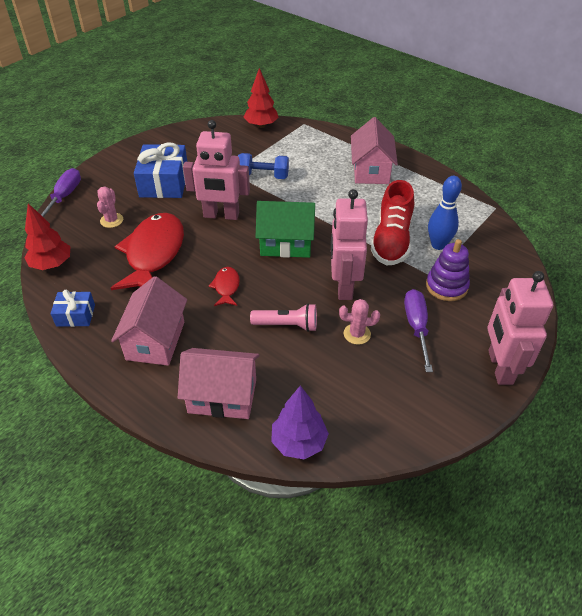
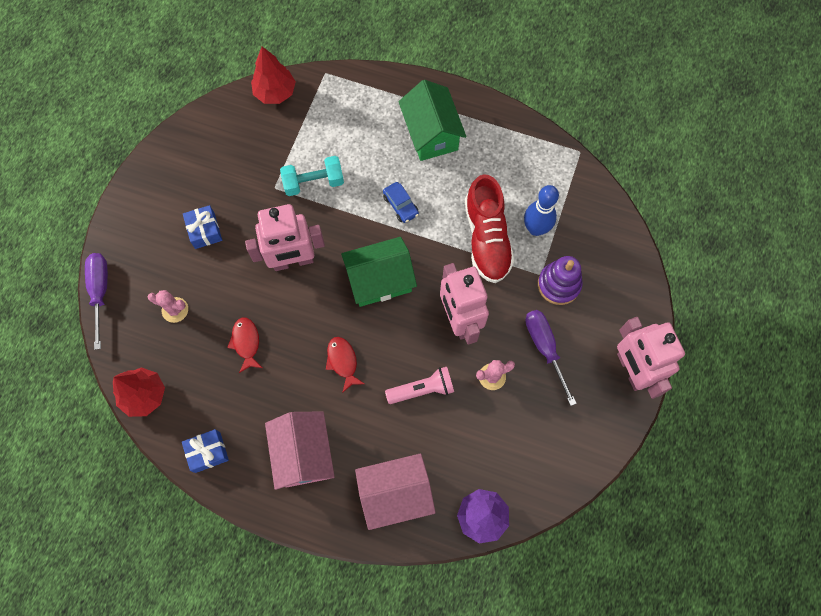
camera: 20 degrees left, 25 degrees up
pink cactus [97,187,123,228] -> pink cactus turned 60 degrees counterclockwise [148,290,188,323]
red fish [111,213,184,290] -> red fish [227,317,262,373], size x0.45
blue gift [134,142,187,198] -> blue gift [183,205,222,249], size x0.55
blue dumbbell [238,153,289,179] -> turquoise dumbbell [280,156,344,196]
pink house [351,117,398,184] -> green house [398,80,466,161]
none -> blue car [383,182,419,223]

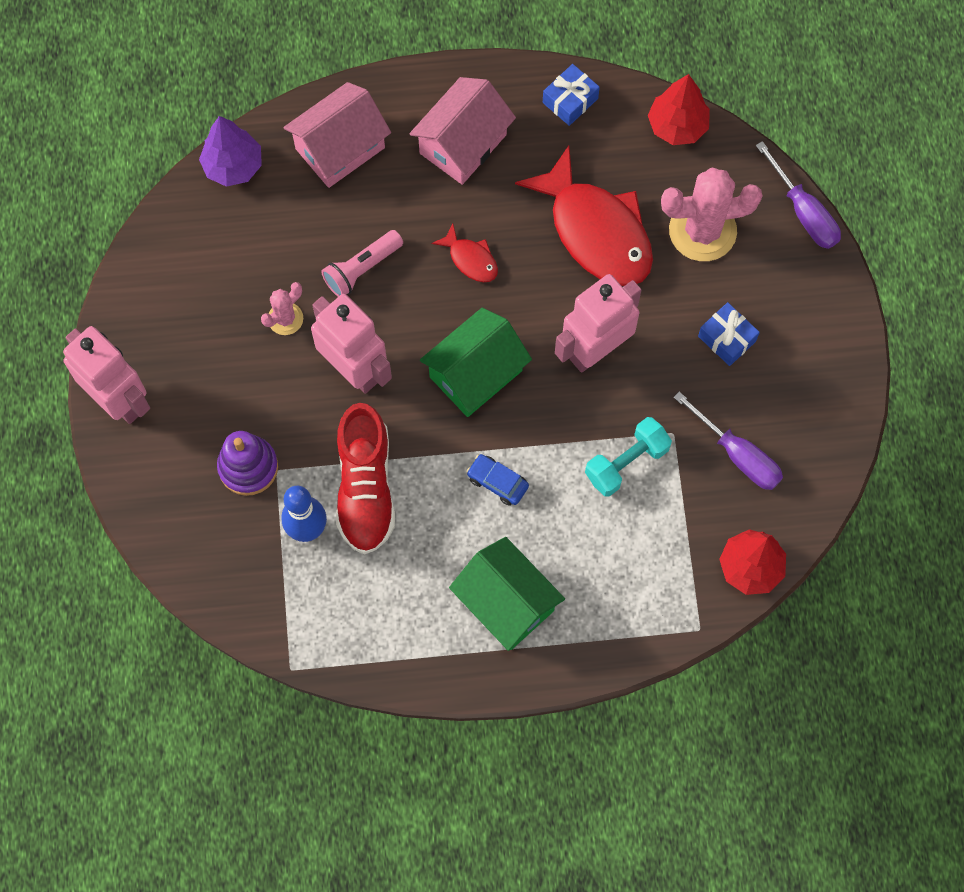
camera: 155 degrees right, 0 degrees up
pink cactus [148,290,188,323] -> pink cactus [661,167,762,261], size x1.94
red fish [227,317,262,373] -> red fish [515,146,653,286], size x2.24
pink house [265,411,335,490] -> pink house turned 75 degrees clockwise [409,77,516,185]
red shoe [465,174,515,283] -> red shoe turned 150 degrees counterclockwise [336,403,395,554]
purple screwdriver [525,310,577,406] -> purple screwdriver moved to [673,392,783,490]

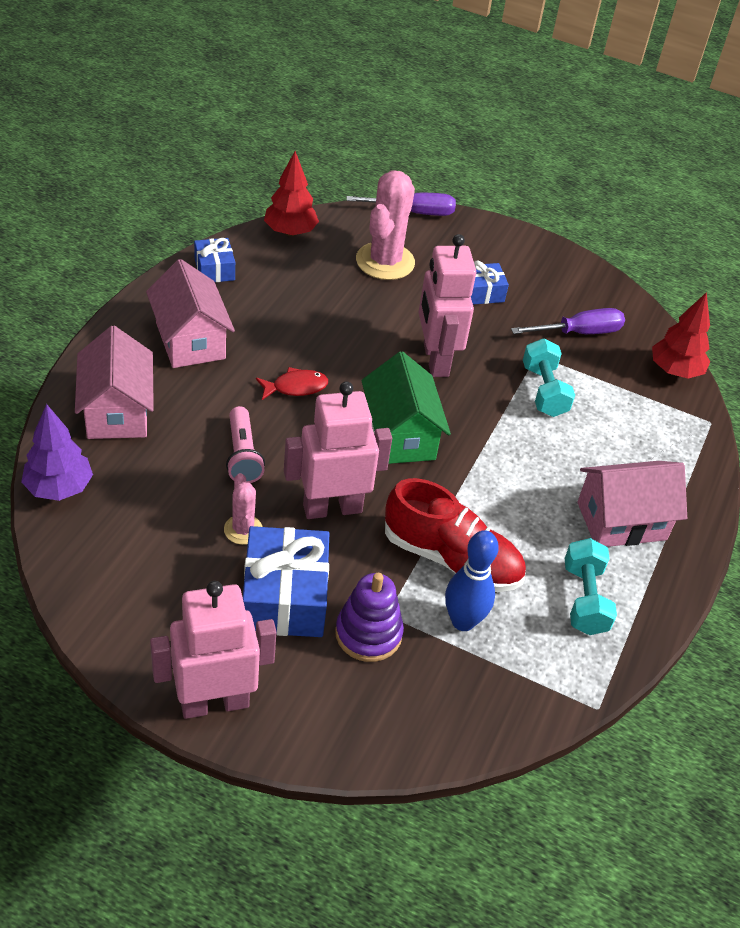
camera: 65 degrees left, 25 degrees down
green house [449,537,565,651] -> pink house [577,461,687,547]
blue car [466,454,529,506] -> none
red fish [515,146,653,286] -> none
none -> blue gift [243,526,329,637]
none -> turquoise dumbbell [565,538,617,635]

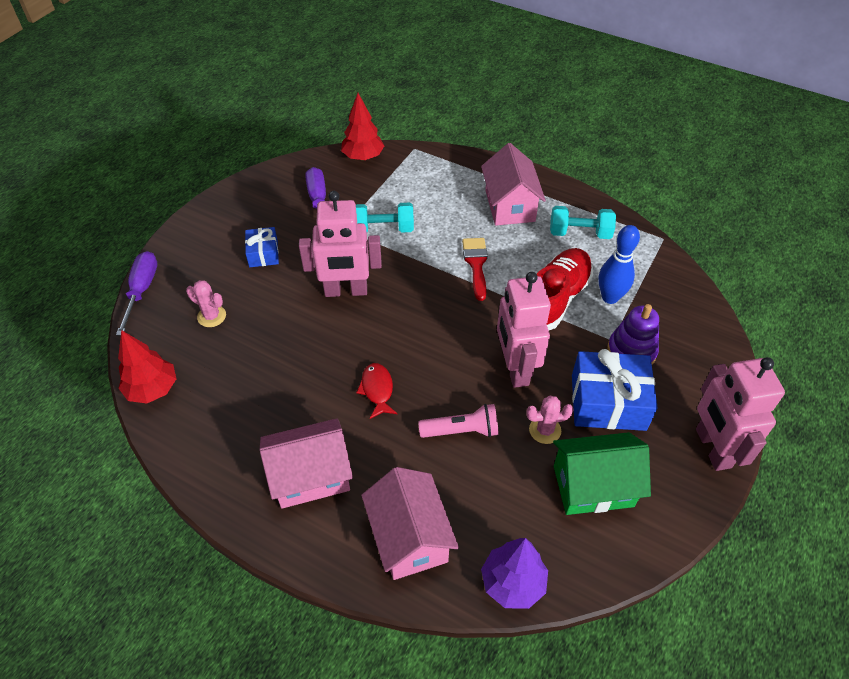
camera: 80 degrees left, 5 degrees up
pink house [75,326,154,439] -> pink house turned 75 degrees clockwise [361,467,459,580]
blue gift [194,238,235,282] -> none
pink cactus [356,170,415,280] -> pink cactus [186,280,226,327], size x0.52
green house [361,351,451,464] -> green house moved to [553,432,651,515]
none -> red brush [462,238,488,301]

